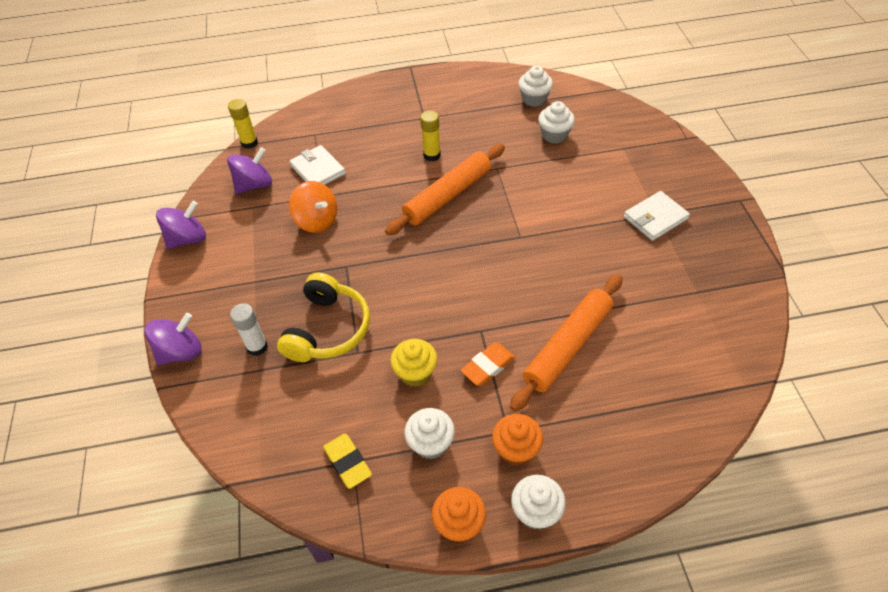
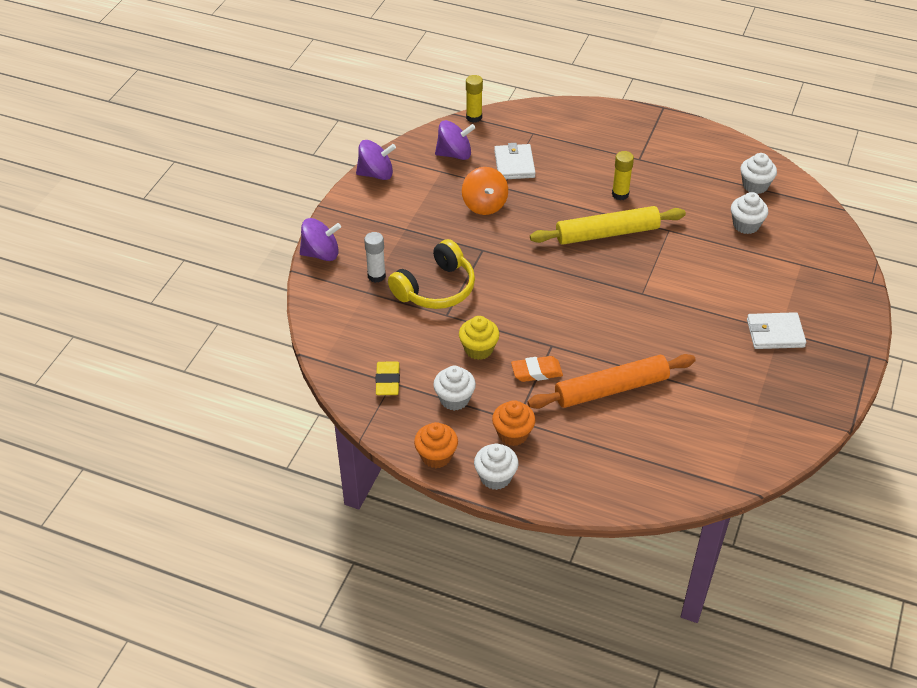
camera: 30 degrees right, 5 degrees down
orange rolling pin [385,144,505,235] -> yellow rolling pin [530,206,686,245]

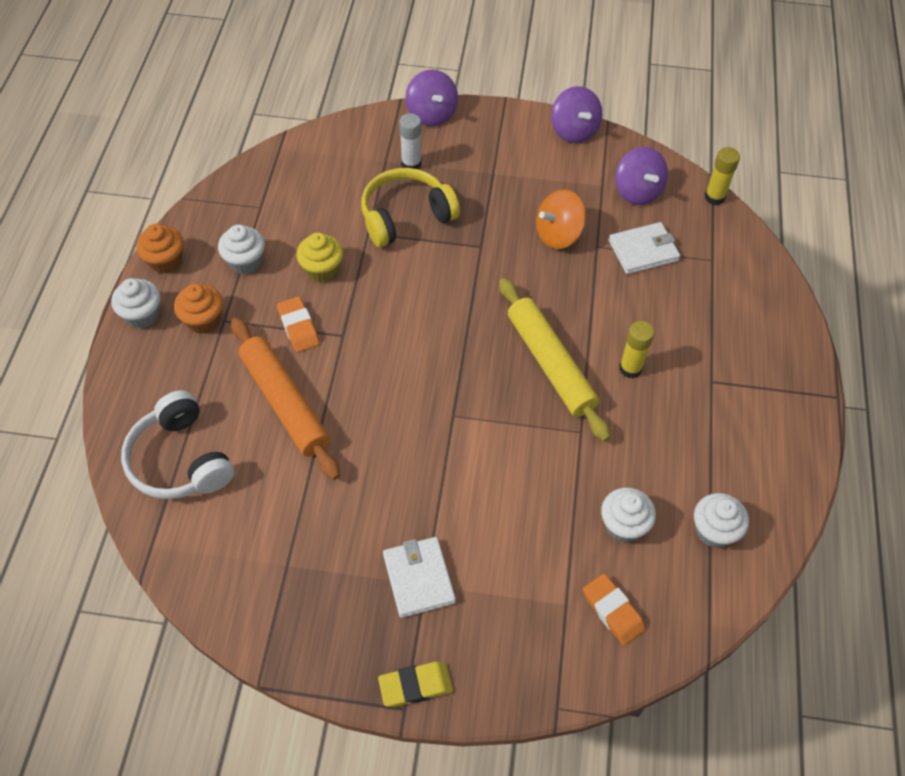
camera: 75 degrees right, 10 degrees up
yellow eraser [375,361,400,395] -> yellow eraser moved to [378,661,453,707]
yellow headphones [388,239,475,309] -> yellow headphones turned 120 degrees clockwise [361,168,460,247]
none -> white headphones [121,390,234,499]
none -> orange eraser [583,574,646,646]

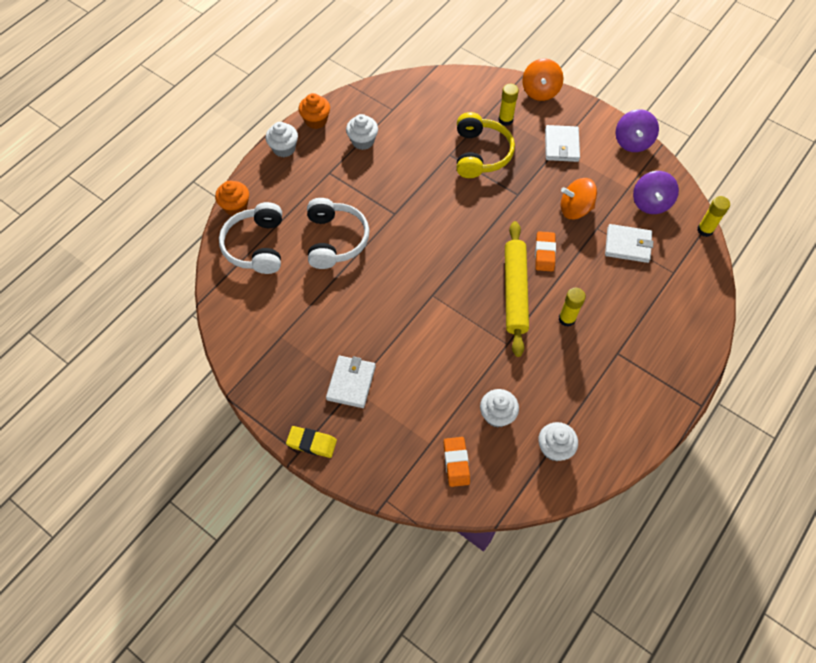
camera: 30 degrees right, 5 degrees up
orange cupcake [174,284,223,334] -> orange cupcake moved to [215,181,249,216]
orange rolling pin [231,318,340,480] -> white headphones [307,198,370,269]
orange eraser [277,296,320,352] -> orange eraser moved to [535,231,556,271]
yellow cupcake [296,232,343,282] -> none
yellow headphones [361,168,460,247] -> yellow headphones turned 90 degrees clockwise [457,112,515,178]
white glue stick [399,113,422,169] -> yellow glue stick [498,84,519,126]
purple spinning top [405,69,458,126] -> orange spinning top [522,59,564,101]
none -> white wallet [545,125,580,162]

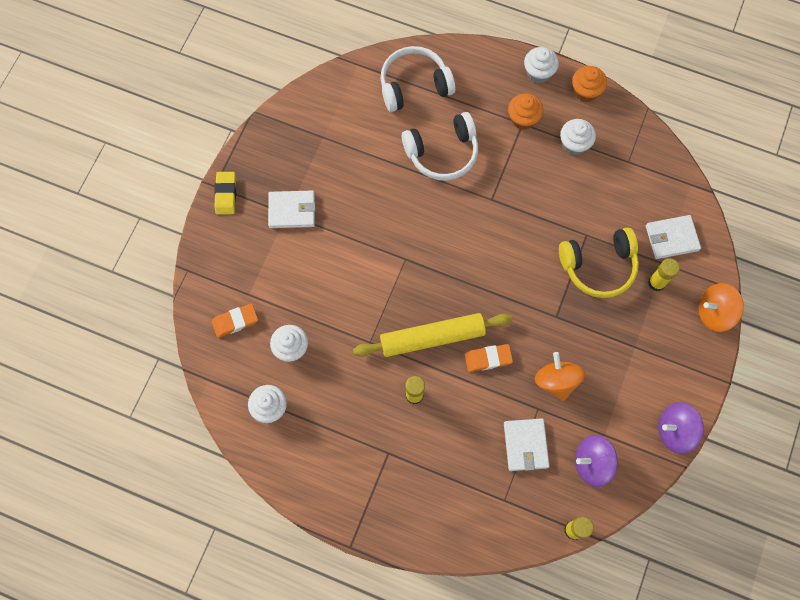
camera: 75 degrees right, 10 degrees up
orange cupcake [215,181,249,216] -> orange cupcake moved to [508,93,543,130]
white wallet [545,125,580,162] -> white wallet moved to [646,215,701,259]

